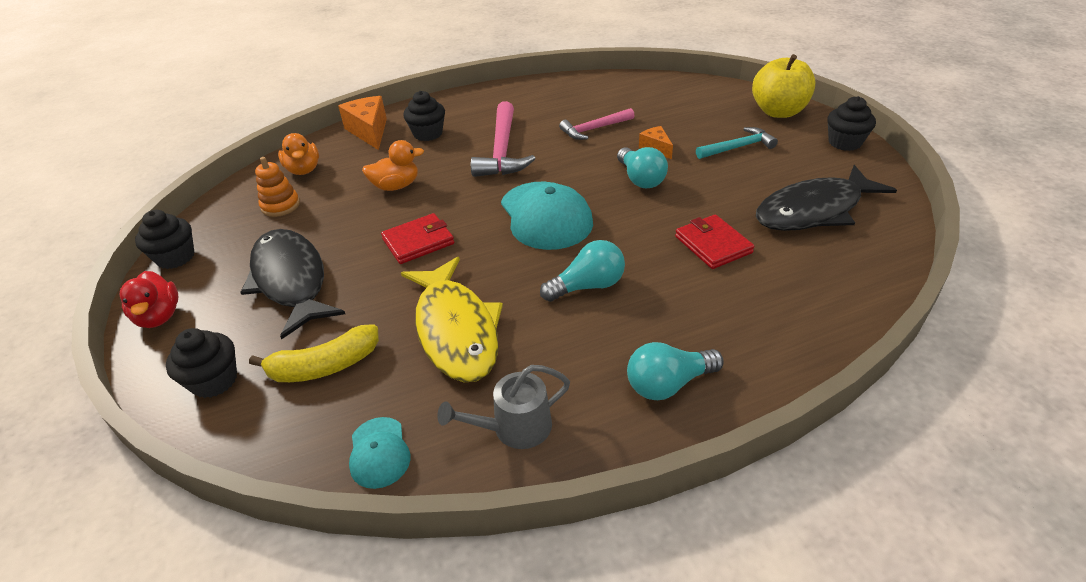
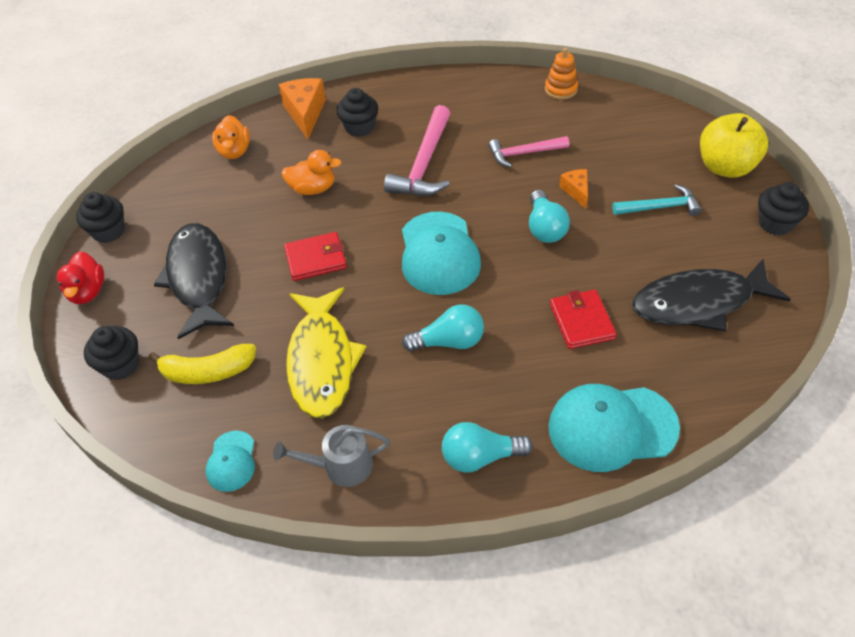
camera: 15 degrees right, 10 degrees up
orange stacking toy [255,157,300,217] -> orange stacking toy moved to [545,47,578,100]
none -> turquoise cap [548,384,680,472]

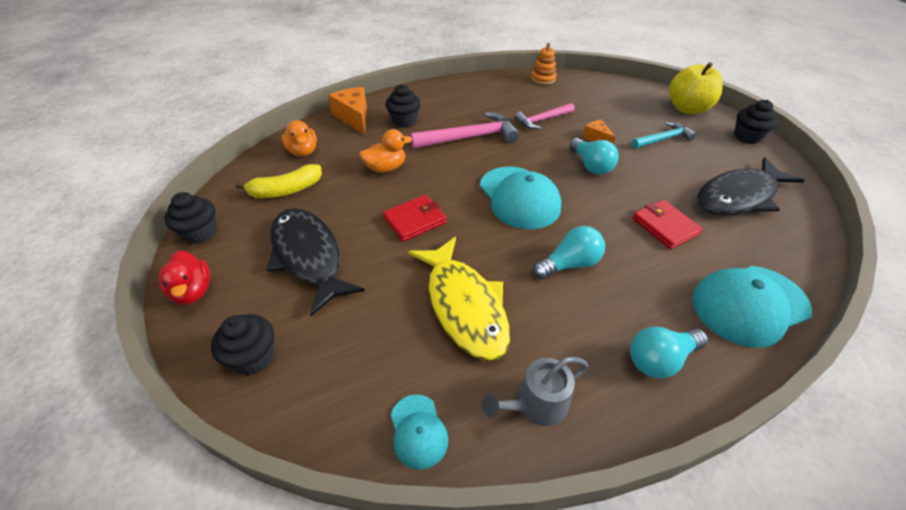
camera: 20 degrees left, 5 degrees down
yellow banana [148,344,256,384] -> yellow banana moved to [235,164,322,198]
pink hammer [384,105,451,196] -> pink hammer turned 105 degrees counterclockwise [411,112,520,149]

